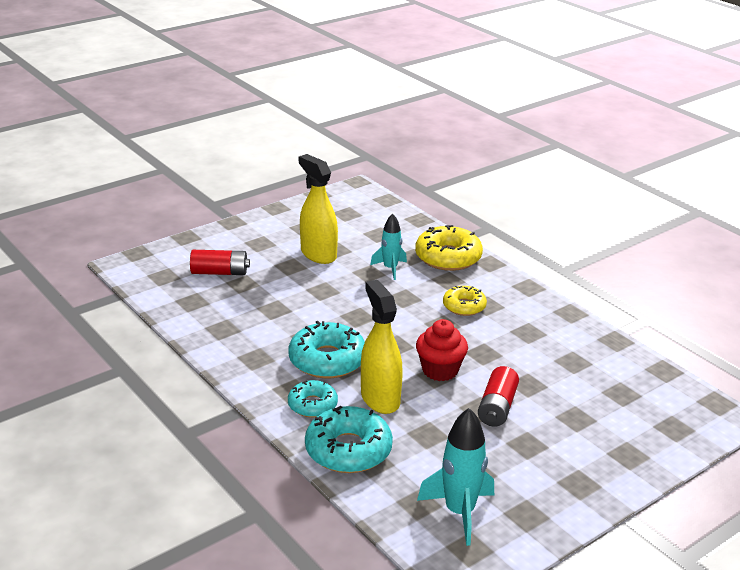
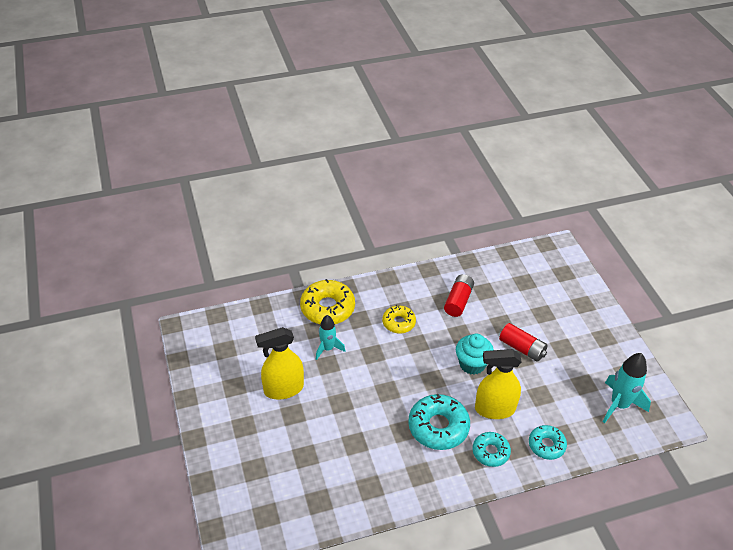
camera: 70 degrees left, 15 degrees up
red battery [190,250,250,275] -> red battery moved to [444,274,474,317]
turquoise donut [305,406,393,473] -> turquoise donut [529,425,567,460], size x0.60
red cupcake [416,319,468,381] -> turquoise cupcake [456,334,494,375]

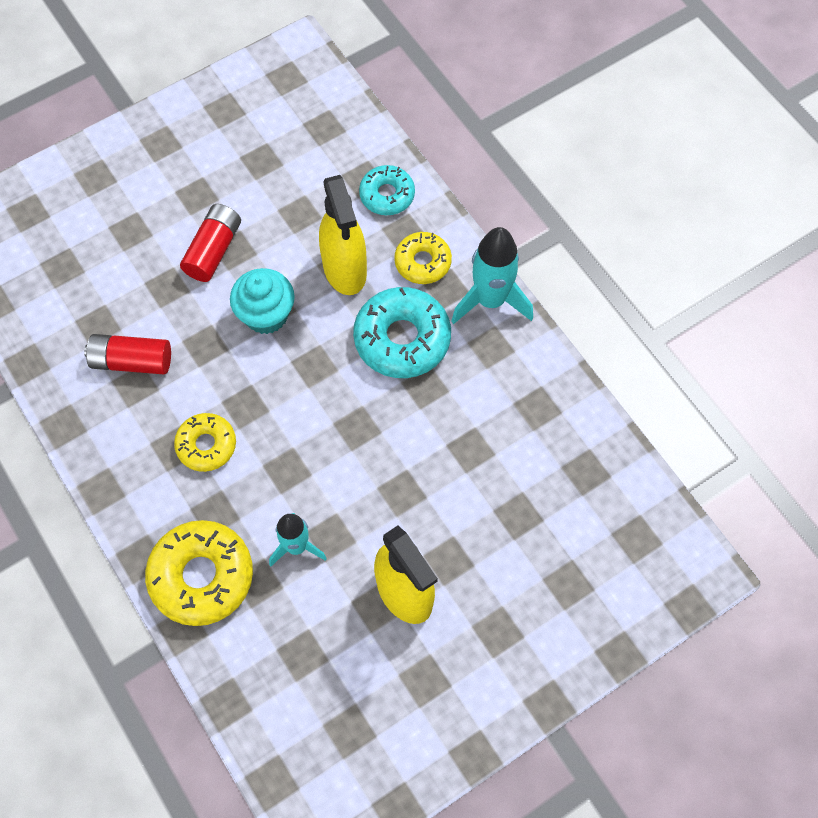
camera: 105 degrees left, 20 degrees up
turquoise donut [473,432,511,467] -> yellow donut [394,232,452,284]
turquoise rocket [603,353,651,423] -> turquoise rocket moved to [451,227,533,324]

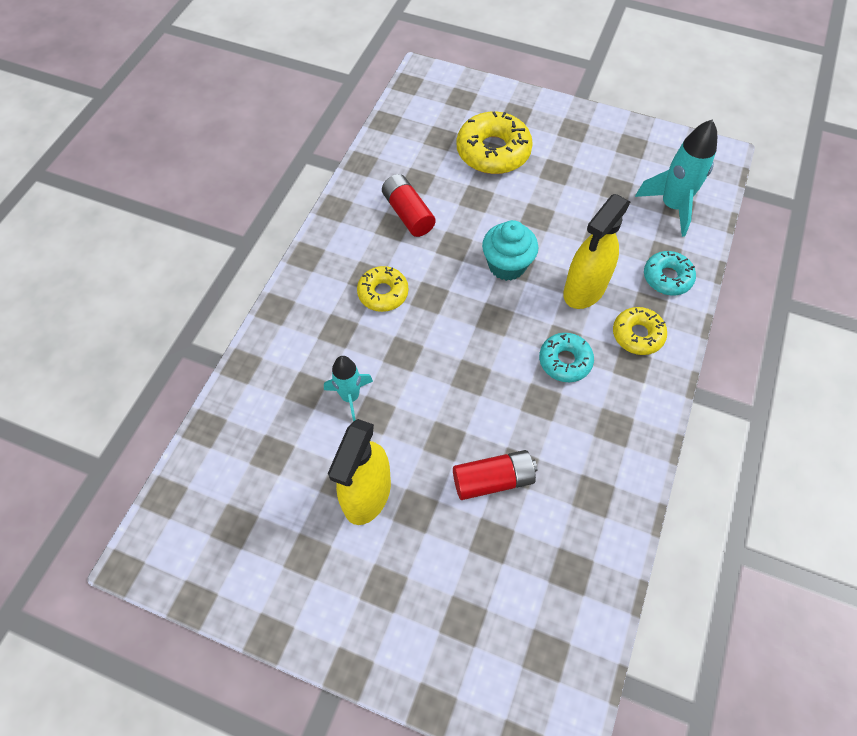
camera: 55 degrees right, 5 degrees down
yellow donut [145,520,253,626] -> yellow donut moved to [456,111,533,174]
red battery [180,204,241,282] -> red battery moved to [453,450,537,500]
turquoise donut [353,287,451,378] -> turquoise donut [539,333,594,382], size x0.60
turquoise rocket [451,227,533,324] -> turquoise rocket moved to [635,120,717,237]

